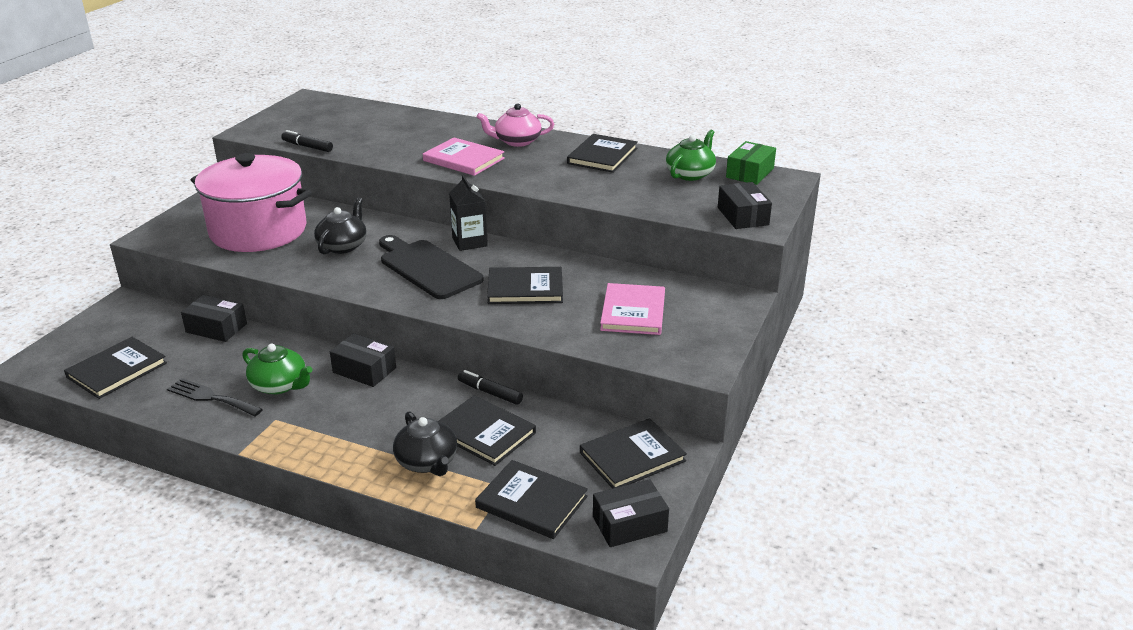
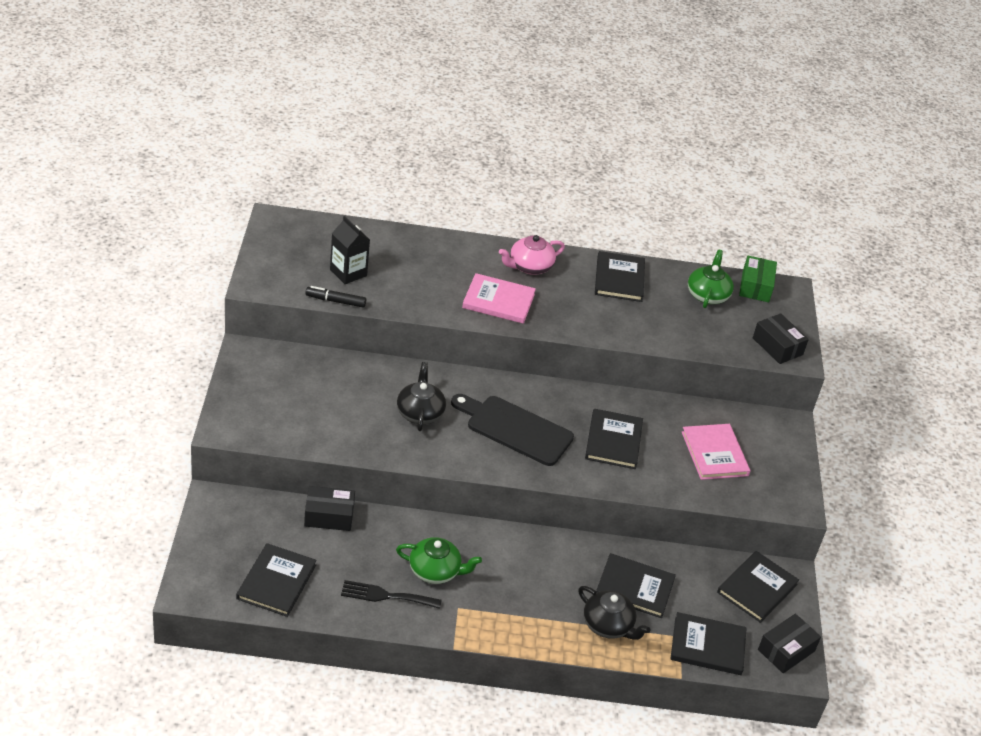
camera: 25 degrees left, 10 degrees up
pink pot [191,153,312,252] -> none
black box [330,333,396,387] -> none
black carton [449,175,488,251] -> black carton moved to [330,216,370,284]
black marker [458,370,523,405] -> none
black book [487,267,563,304] -> black book turned 60 degrees counterclockwise [585,409,643,469]

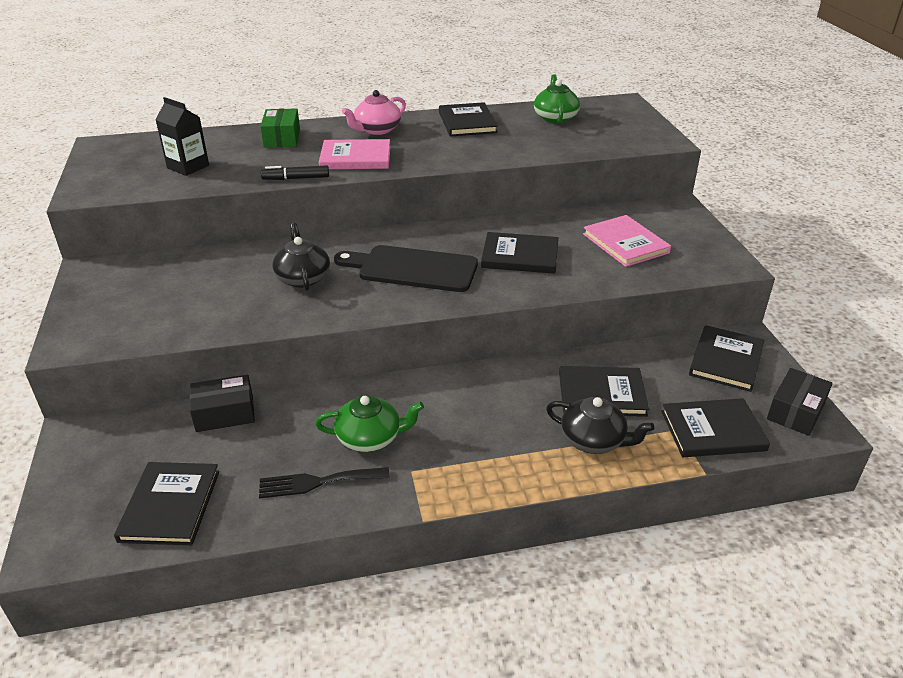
camera: 10 degrees left, 5 degrees down
black marker [305,286,366,308] -> black marker moved to [261,165,329,180]
black book [585,409,643,469] -> black book turned 75 degrees counterclockwise [481,232,558,274]
green box [739,255,777,302] -> green box moved to [260,108,300,148]
black box [753,313,809,364] -> none

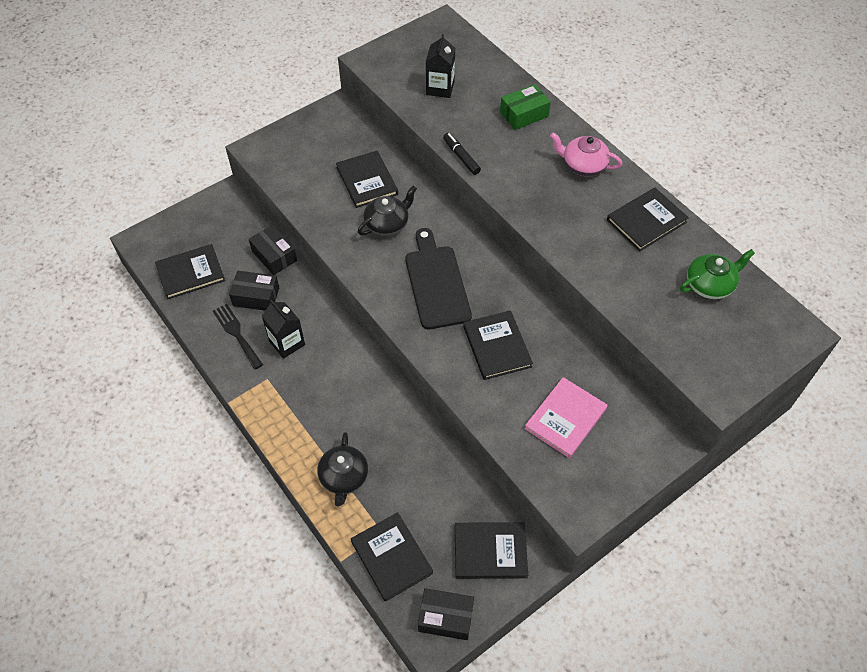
camera: 65 degrees right, 20 degrees up
green teapot [315,395,424,452] -> black carton [262,300,305,359]
pink book [319,139,391,169] -> none
black book [559,366,649,417] -> black book moved to [336,151,398,208]
none -> black box [229,271,279,311]

